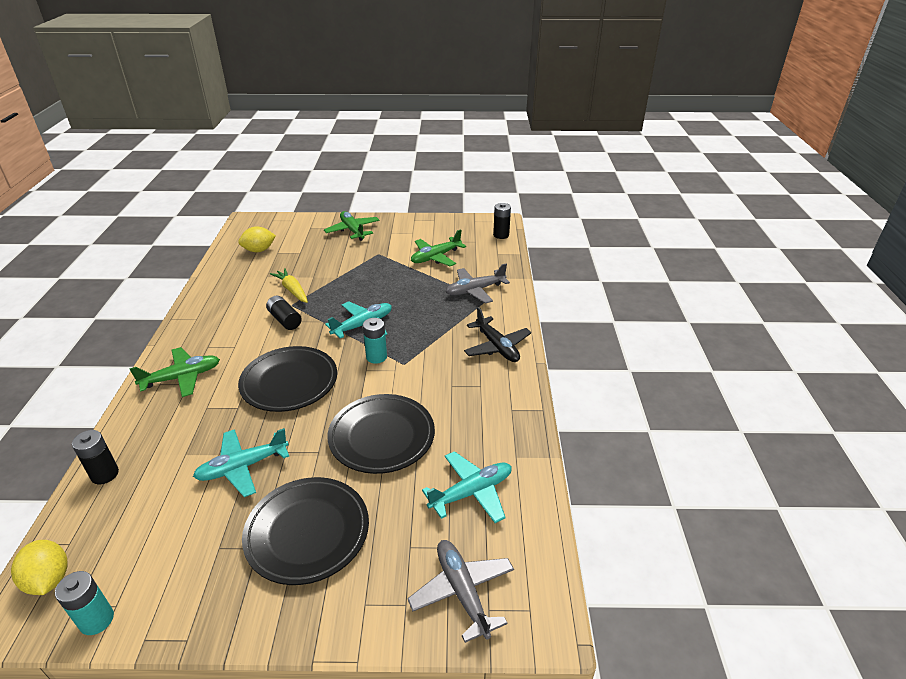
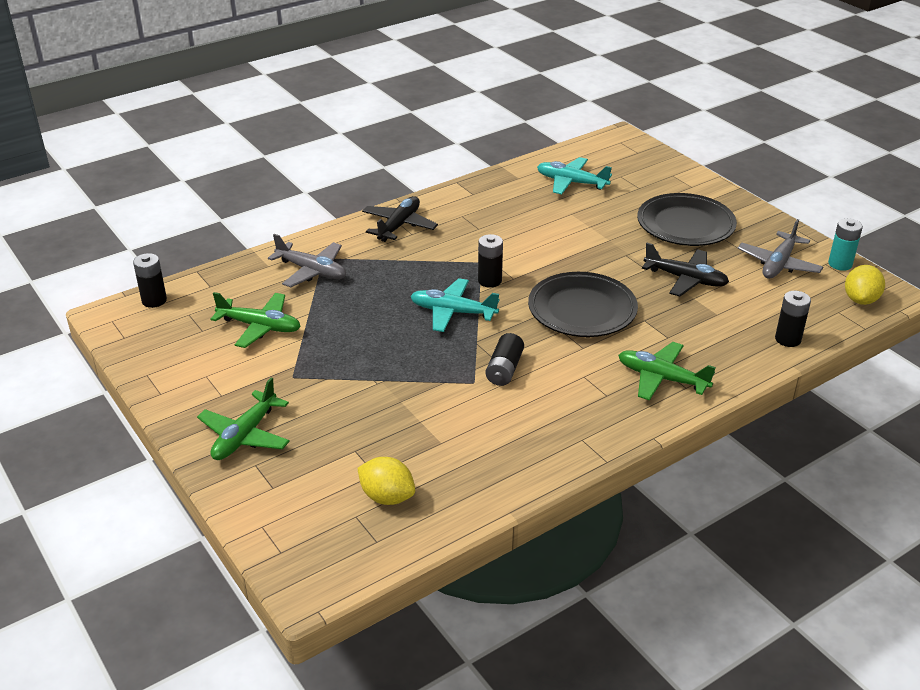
camera: 125 degrees left, 0 degrees up
turquoise plane [193,428,289,497] -> black plane [642,243,729,297]
yellow carrot [270,268,308,303] -> none
black plate [327,394,435,474] -> none
turquoise battery [363,318,387,364] -> black battery [478,234,503,288]
grey plane [407,540,514,643] -> grey plane moved to [738,219,823,279]

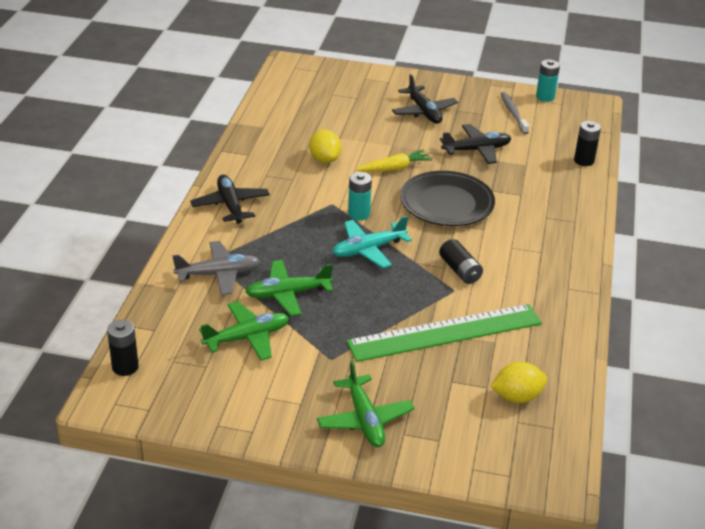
camera: 45 degrees left, 0 degrees up
black battery [478,234,503,288] -> turquoise battery [348,172,372,220]
turquoise plane [537,157,612,194] -> none
green plane [618,342,716,401] -> green plane moved to [245,260,333,316]
black plate [637,193,737,246] -> black plane [392,74,458,123]
grey plane [738,219,823,279] -> grey toothbrush [500,92,530,134]
yellow lemon [845,265,885,305] -> yellow lemon moved to [309,130,341,163]
none -> green ruler [346,304,542,362]
none -> yellow carrot [356,149,432,172]

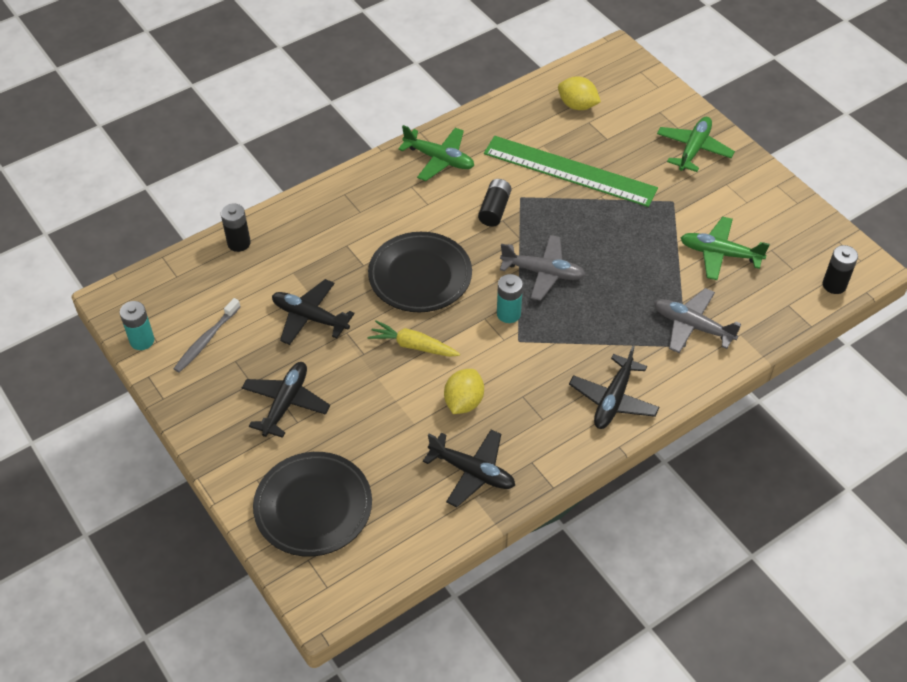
camera: 135 degrees left, 15 degrees up
green plane [245,260,333,316] -> green plane moved to [398,125,474,181]
turquoise plane [332,216,412,268] -> grey plane [500,235,586,301]
none -> black plate [253,452,372,557]
none -> black plane [423,430,515,507]

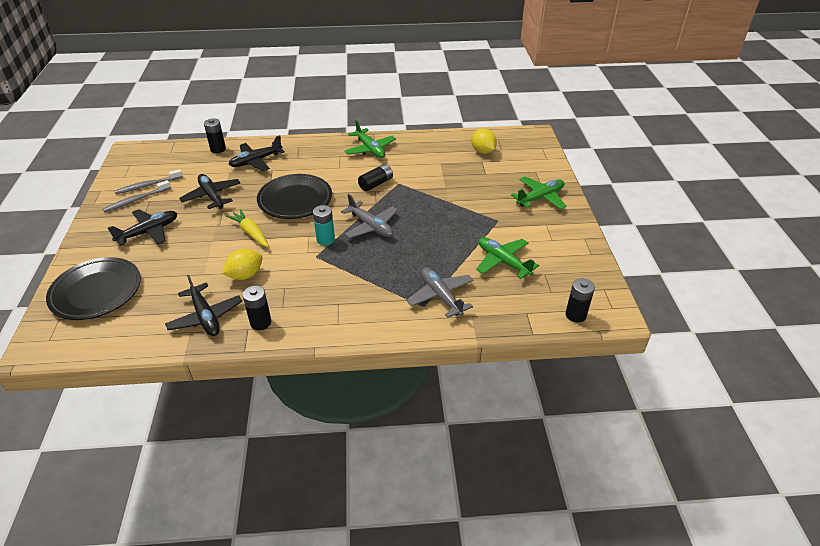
camera: 30 degrees right, 10 degrees down
turquoise battery [120,301,154,350] -> none
green ruler [484,136,658,207] -> none
black plane [569,346,659,429] -> black plane moved to [229,135,285,171]
none -> grey toothbrush [103,180,171,212]
none -> black battery [242,286,271,330]

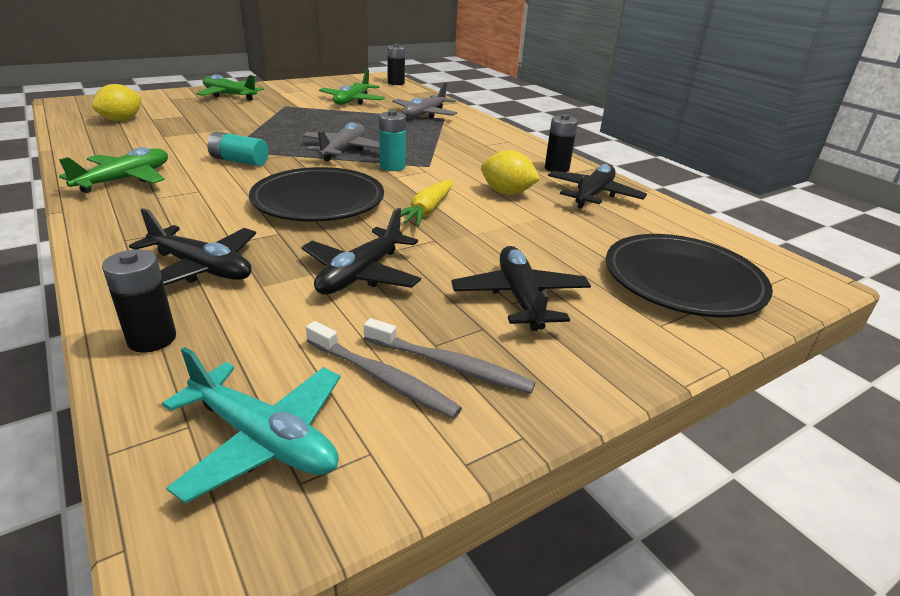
camera: 120 degrees left, 10 degrees down
black plane [108,209,177,245] -> black plane turned 60 degrees clockwise [451,246,591,331]
black battery [358,164,393,192] -> turquoise battery [207,132,268,166]
none -> turquoise plane [162,347,341,504]

